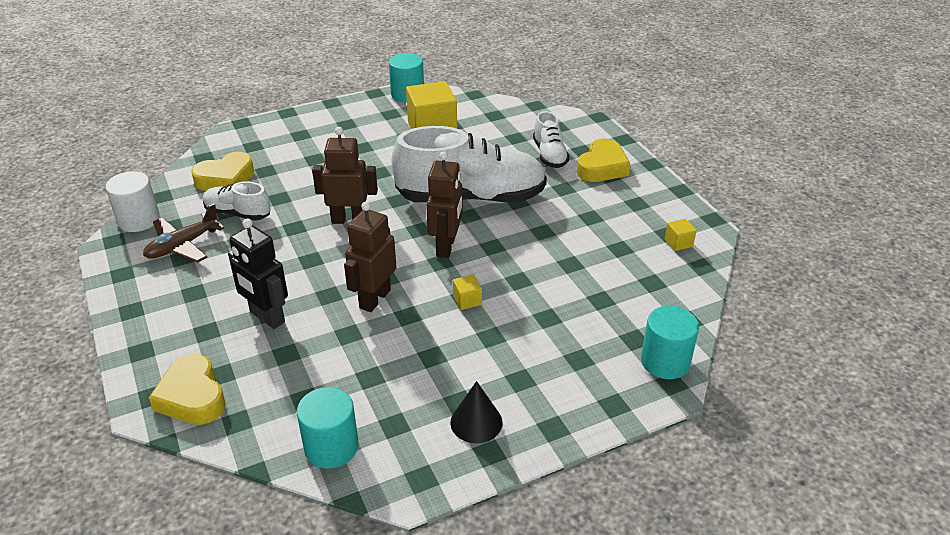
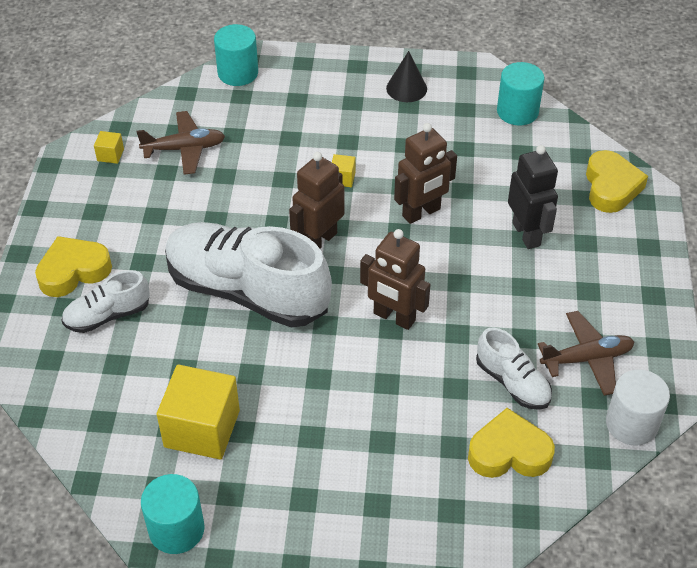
camera: 150 degrees left, 10 degrees up
white shoe [533,111,570,168] -> white shoe turned 135 degrees counterclockwise [61,270,150,333]
none -> brown plane [137,111,225,175]

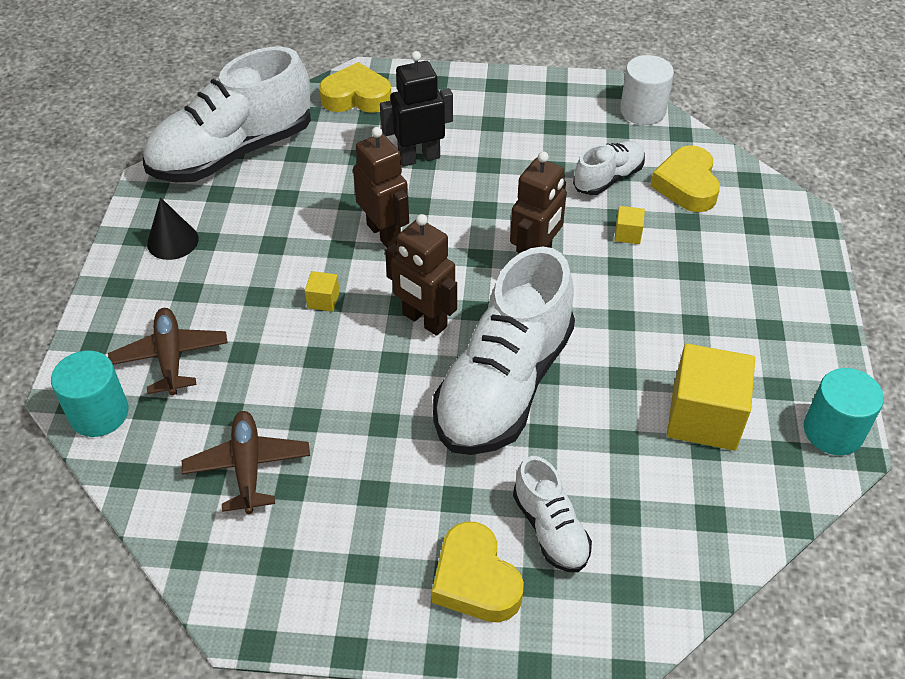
camera: 90 degrees left, 0 degrees up
yellow cube [94,131,124,164] -> yellow cube moved to [614,206,645,244]
turquoise cylinder [497,62,544,126] -> white shoe [143,47,311,182]
brown plane [538,311,634,396] -> brown plane moved to [108,308,228,395]

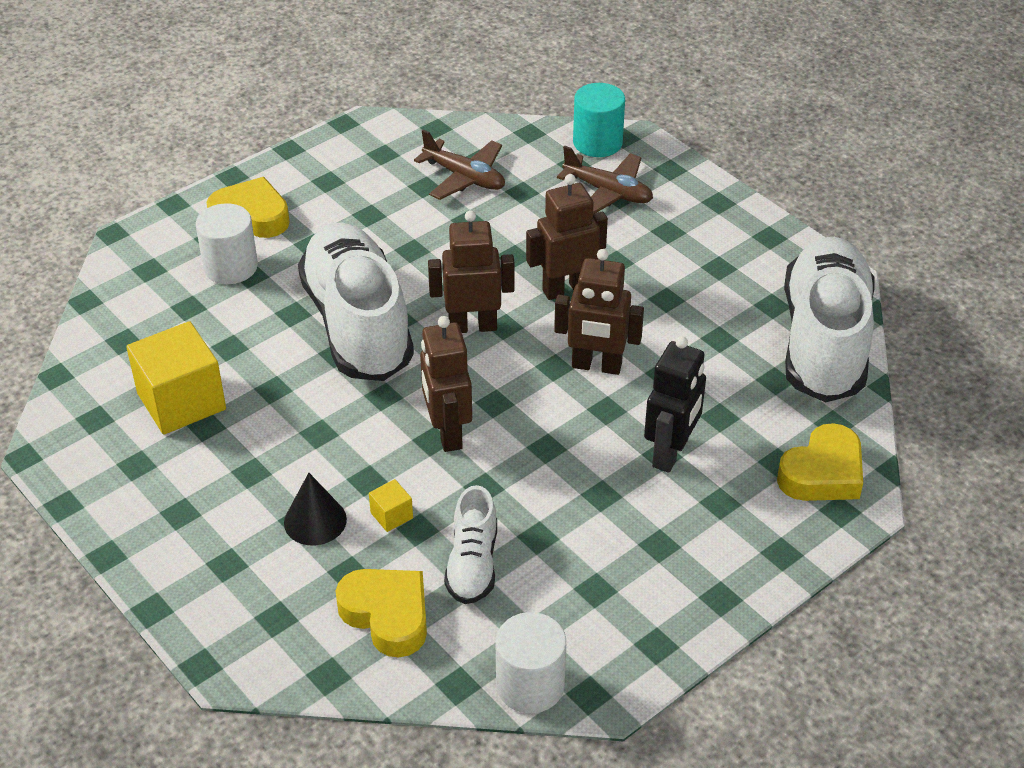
camera: 135 degrees right, 5 degrees down
black cone [147,197,199,260] -> black cone moved to [284,473,347,545]
yellow cube [305,271,340,312] -> brown robot [526,174,608,300]
white shoe [513,456,592,572] -> white cylinder [196,203,258,284]
turquoise cylinder [804,368,884,455] -> none

